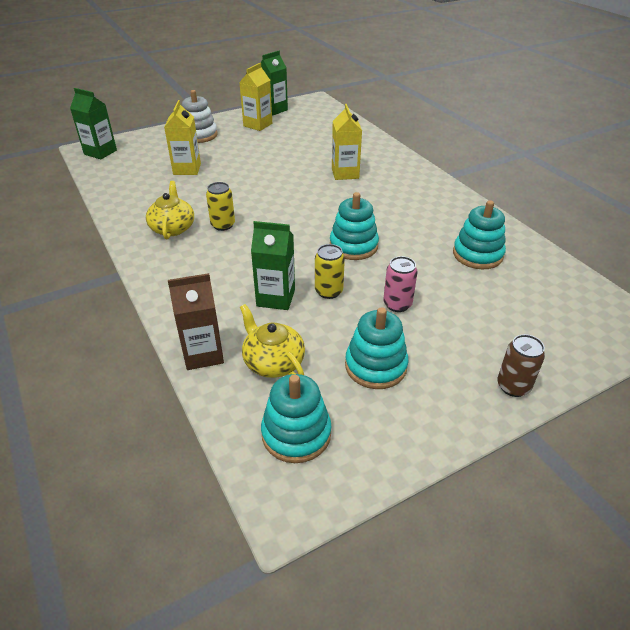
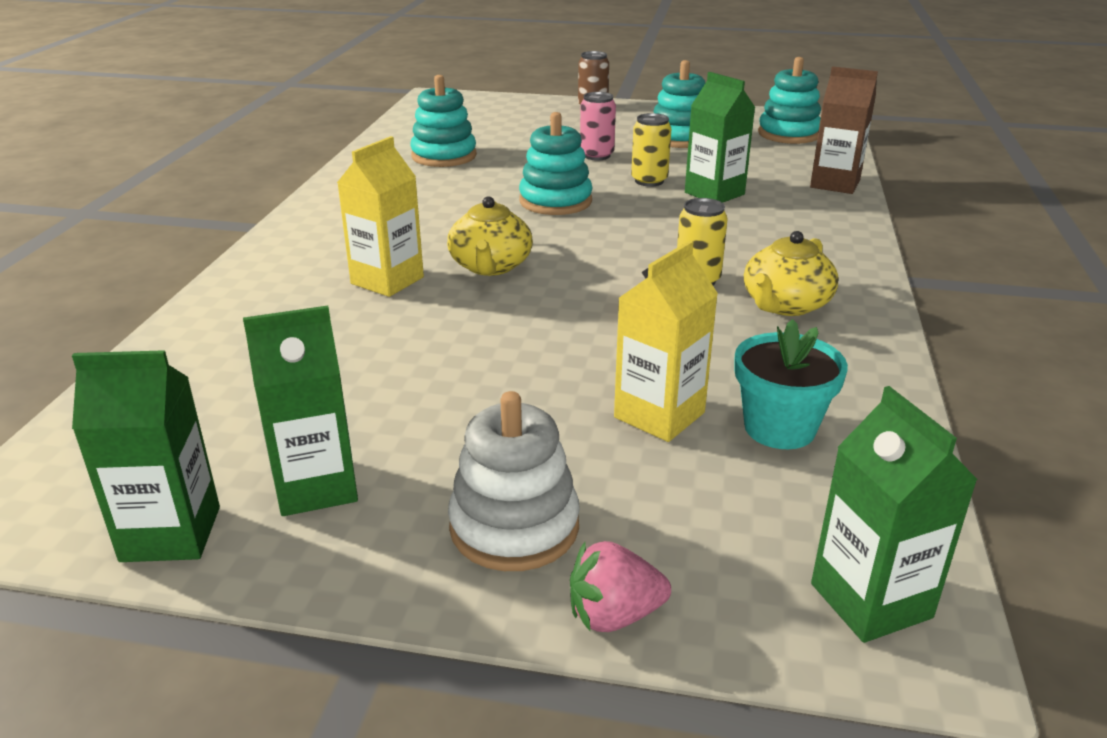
camera: 140 degrees left, 10 degrees down
yellow carton [239,63,272,131] -> green carton [243,306,358,516]
yellow teapot [240,304,305,378] -> yellow teapot moved to [447,196,533,276]
none -> pink strawberry [570,541,671,632]
none -> turquoise flower pot [734,319,848,449]

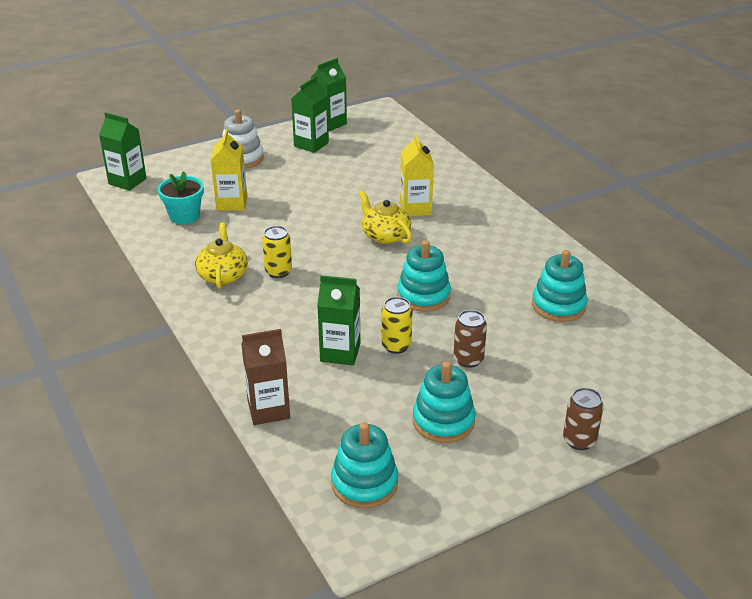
camera: 140 degrees right, 5 degrees up
pink strawberry [570,541,671,632] -> none
pink can [580,92,616,160] -> brown can [453,310,487,368]

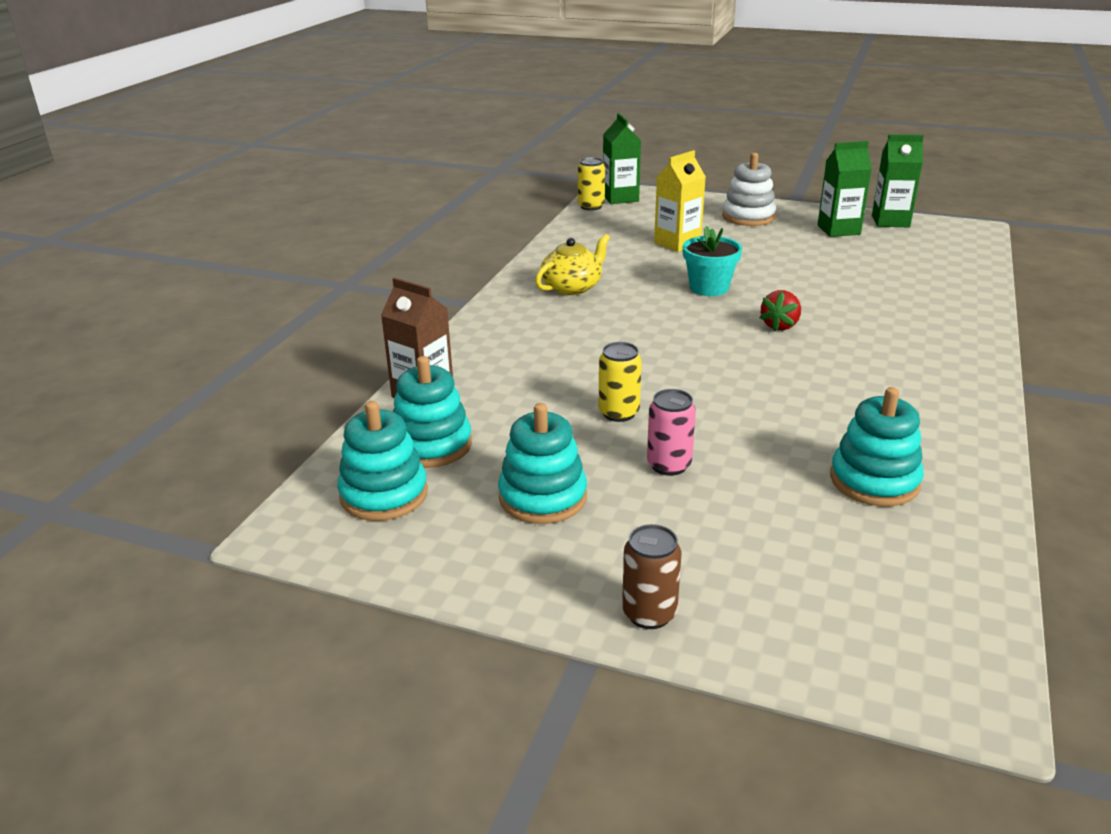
camera: 50 degrees right, 5 degrees down
turquoise flower pot [158,171,204,225] -> turquoise flower pot moved to [683,226,742,296]
yellow can [262,226,292,278] -> yellow can moved to [578,157,605,211]
green carton [317,275,360,366] -> none
yellow teapot [359,190,412,244] -> red strawberry [760,290,801,331]
turquoise stacking toy [397,240,451,312] -> turquoise stacking toy moved to [393,356,472,468]
yellow carton [400,134,434,217] -> none
brown can [453,310,487,368] -> pink can [647,389,696,476]

